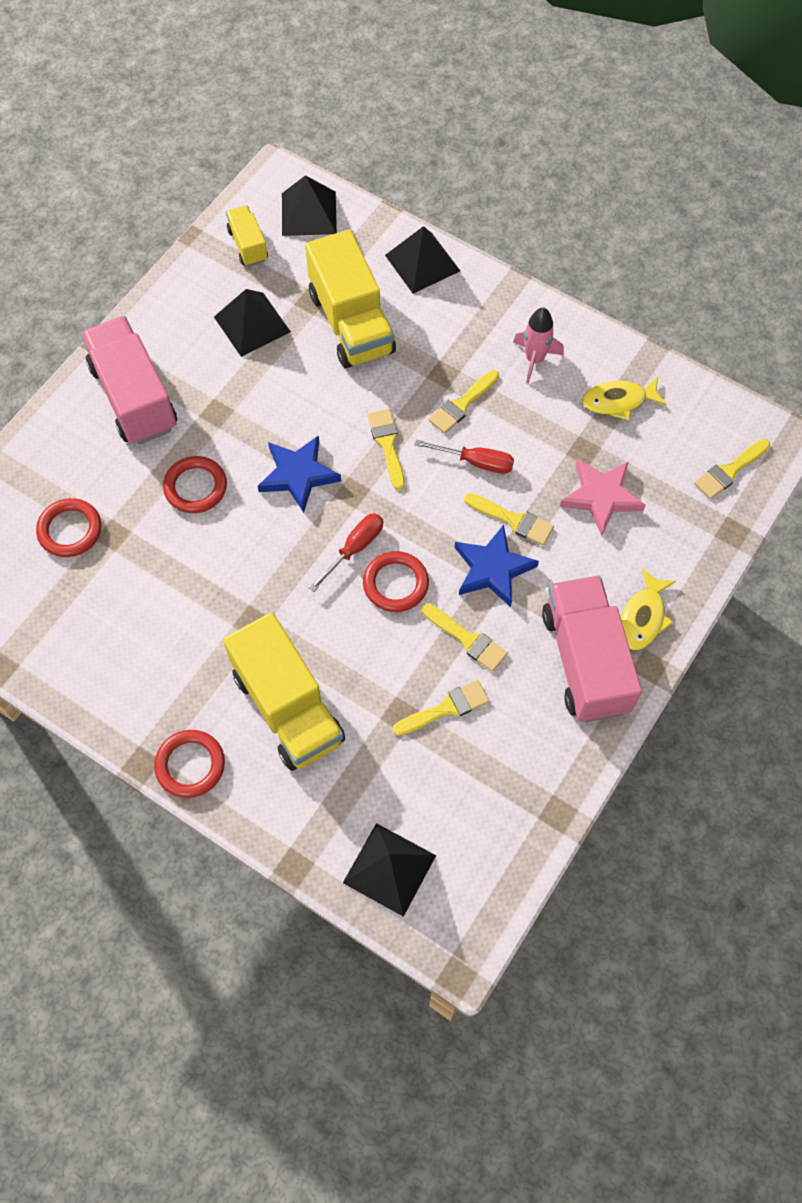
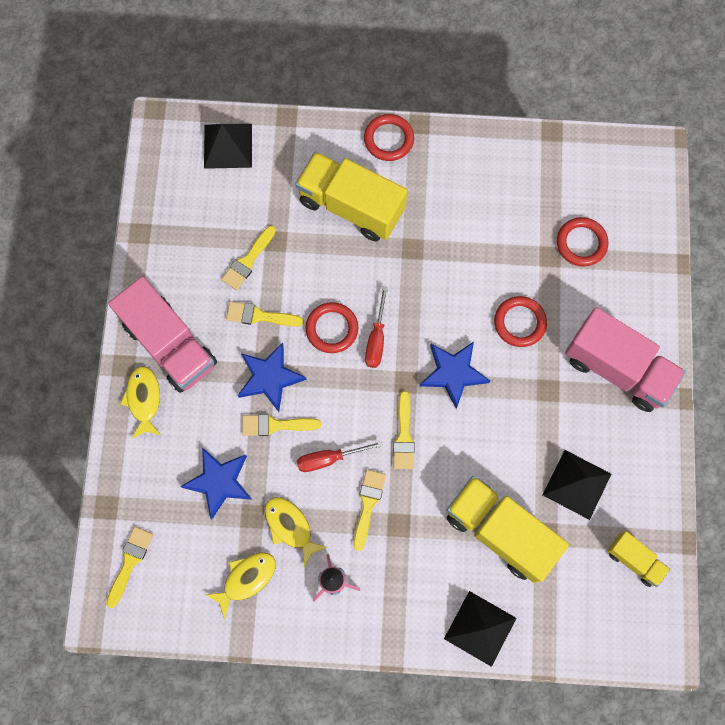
camera: 150 degrees right, 10 degrees up
black pyramid [282,175,337,236] -> none
yellow brush [368,409,405,490] -> yellow brush turned 45 degrees clockwise [393,391,415,469]
pink star [560,459,646,536] -> blue star [180,447,252,519]
none -> yellow fish [265,497,328,567]

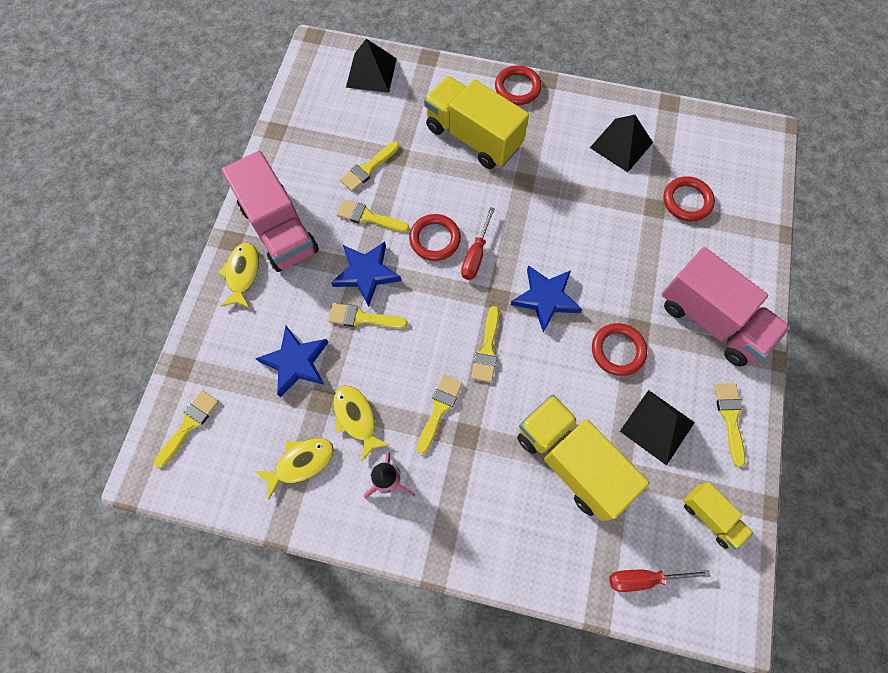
camera: 10 degrees right, 5 degrees down
red screwdriver [297,441,383,472] -> red screwdriver moved to [609,570,711,592]
black pyramid [444,591,517,667] -> black pyramid moved to [590,115,653,172]
red ring [494,296,547,347] -> red ring moved to [592,323,647,376]
none -> yellow brush [714,383,745,467]

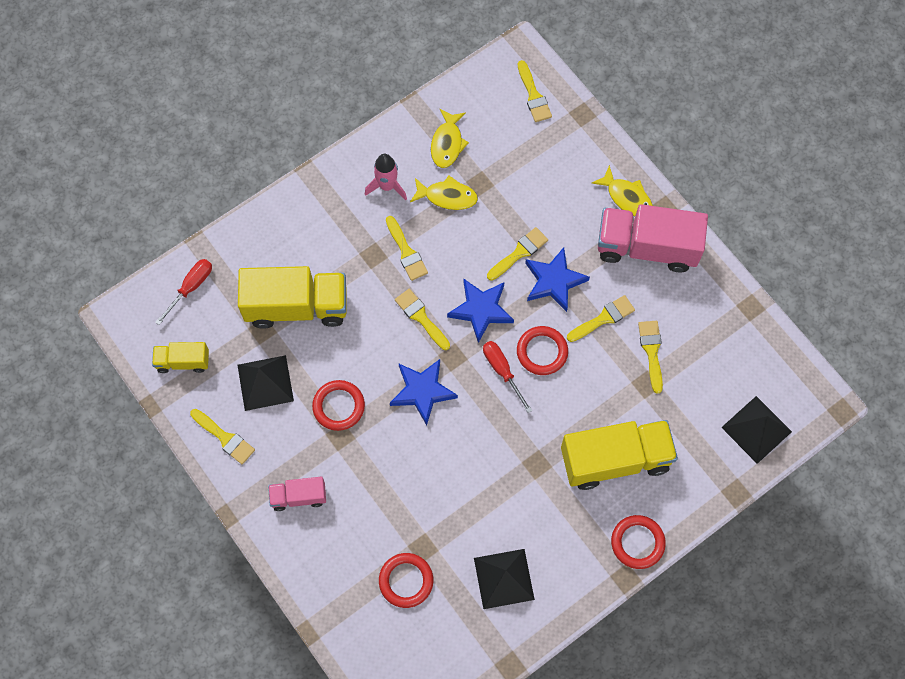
camera: 130 degrees right, 0 degrees up
blue star [255,326,329,397] -> blue star moved to [447,279,514,343]
pink truck [662,247,790,367] -> pink truck [268,477,326,511], size x0.51

